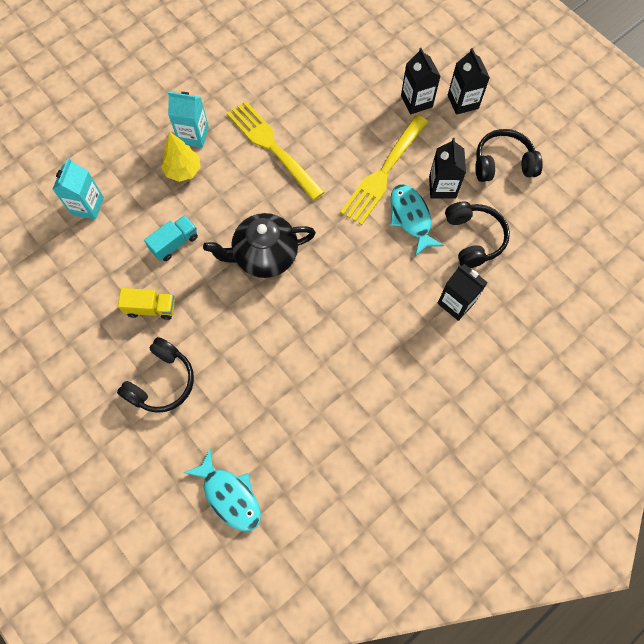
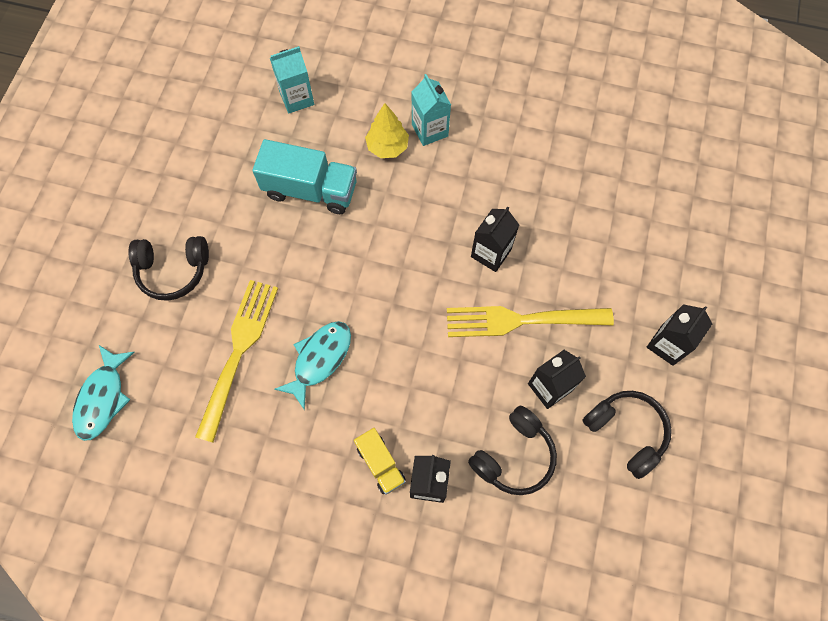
camera: 55 degrees right, 0 degrees up
yellow truck [118,288,175,320] -> yellow truck moved to [354,428,406,495]
turquoise truck [144,215,198,261] -> turquoise truck [252,139,357,214], size x1.74
black teapot [203,213,316,278] -> none
yellow fork [227,100,325,201] -> yellow fork moved to [195,280,278,442]
turquoise fish [390,184,444,256] -> turquoise fish moved to [274,321,351,410]
black carton [401,48,440,114] -> black carton moved to [471,206,519,272]

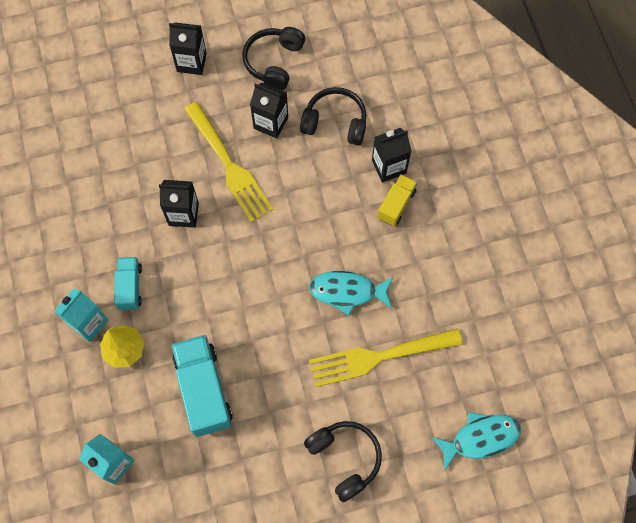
camera: 120 degrees left, 0 degrees up
none -> turquoise truck [114,257,142,310]

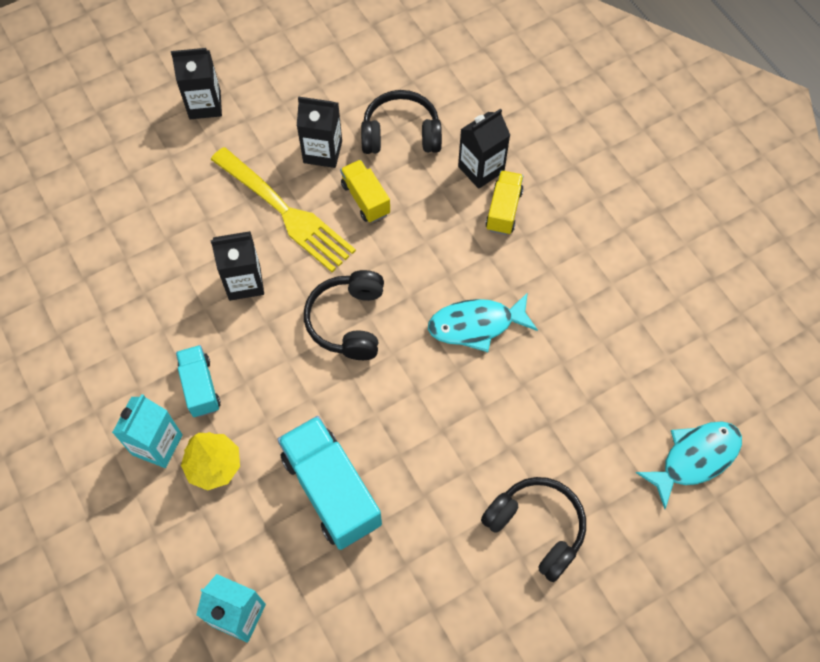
camera: 15 degrees left, 5 degrees down
black headphones [243,27,305,90] -> black headphones moved to [304,270,384,360]
yellow fork [309,328,463,387] -> none
none -> yellow truck [340,160,390,223]

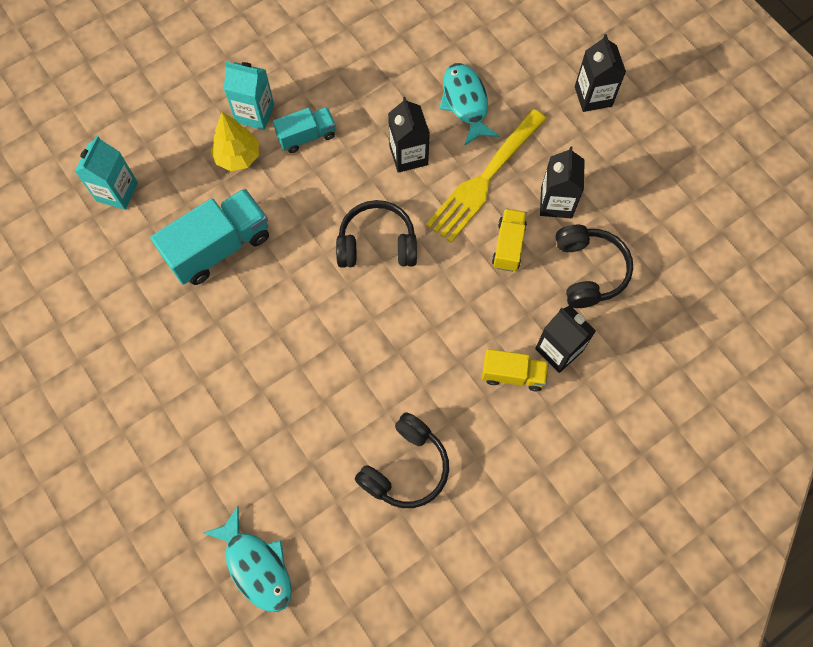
camera: 85 degrees right, 5 degrees up
yellow truck [340,160,390,223] -> yellow truck turned 45 degrees counterclockwise [492,208,527,272]
turquoise fish [428,293,538,352] -> turquoise fish moved to [440,63,500,146]
black headphones [481,477,586,582] -> black headphones moved to [355,412,449,508]

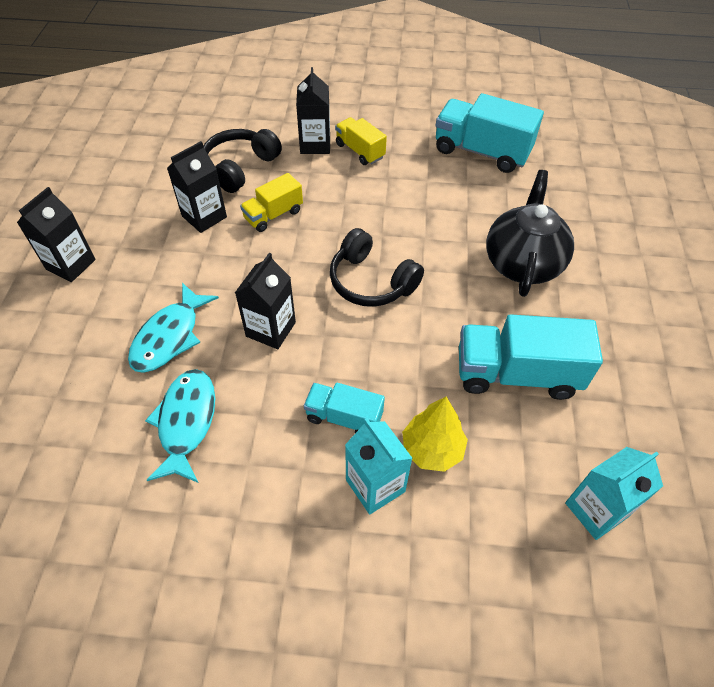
camera: 140 degrees left, 15 degrees down
turquoise fish [204,506,292,612] -> turquoise fish moved to [145,369,215,483]
black headphones [355,412,449,508] -> turquoise truck [435,93,544,173]
yellow fork [426,109,547,243] -> none
none -> black teapot [486,170,574,297]

